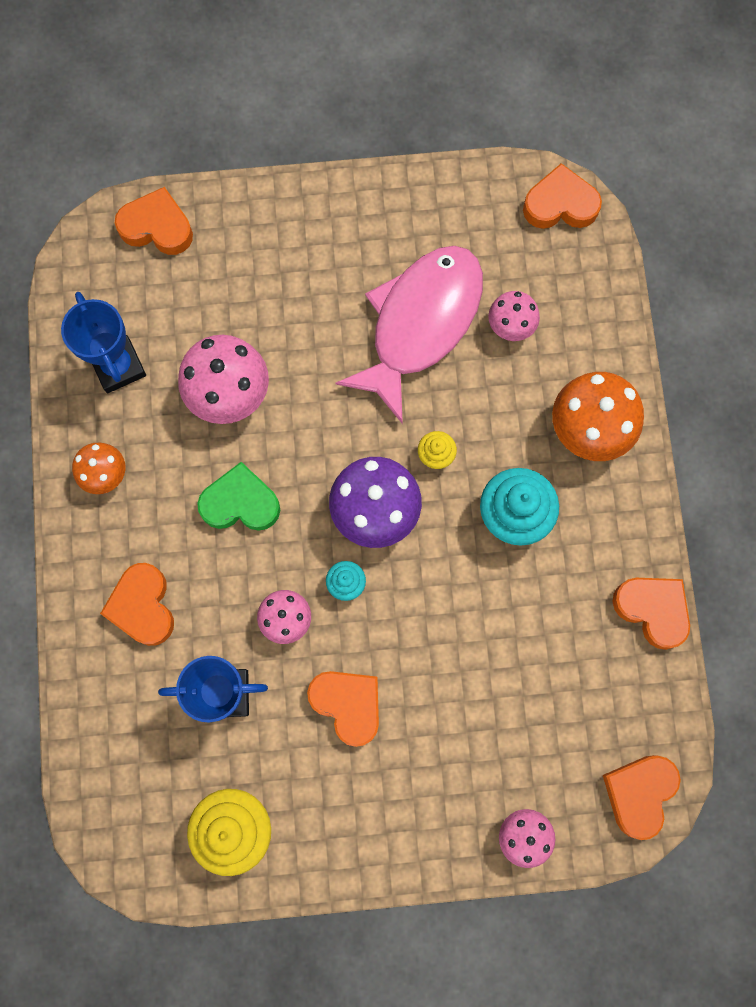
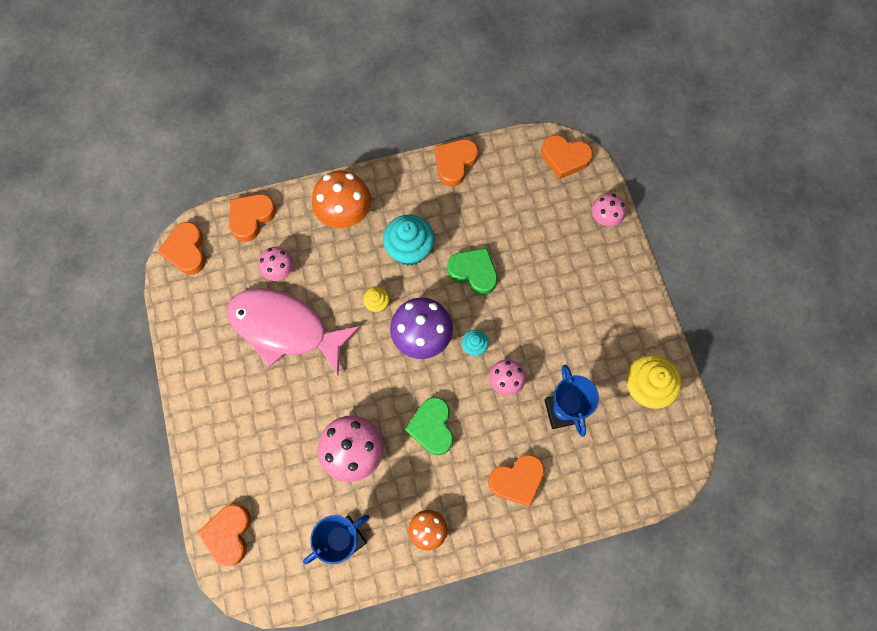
camera: 100 degrees left, 5 degrees down
orange heart [307,671,379,747] -> orange heart moved to [230,194,276,242]
none -> green heart [447,248,498,295]

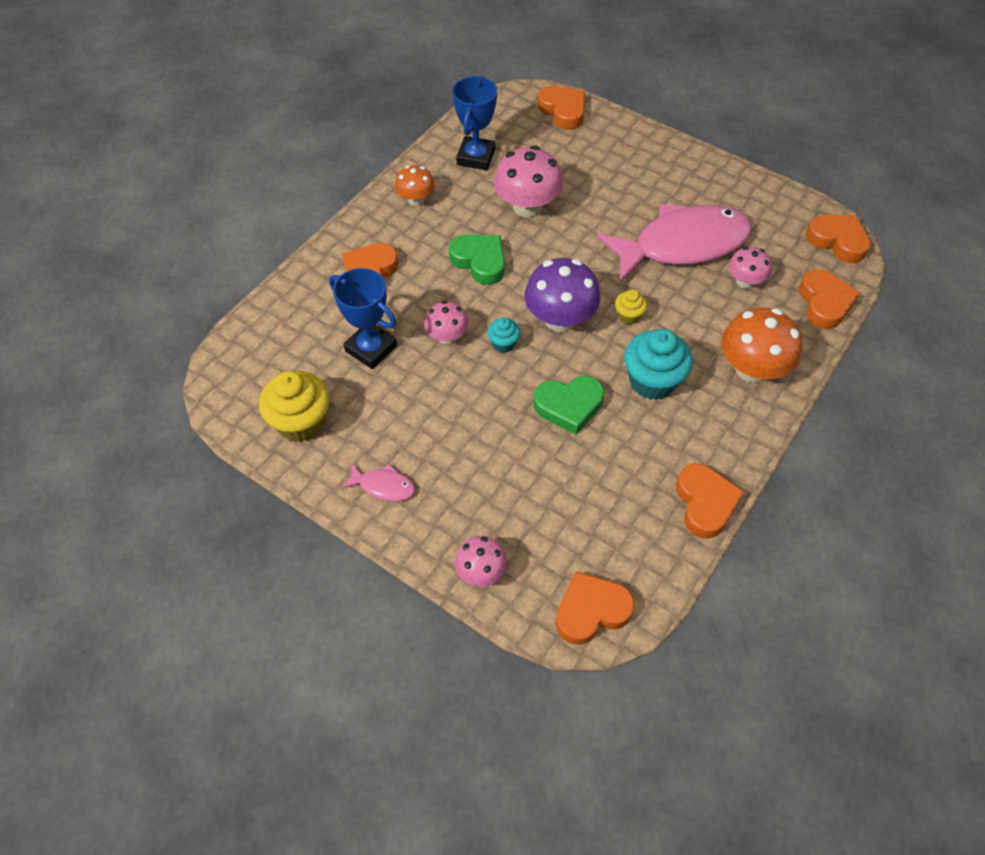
camera: 140 degrees right, 15 degrees down
none -> pink fish [341,463,415,501]

